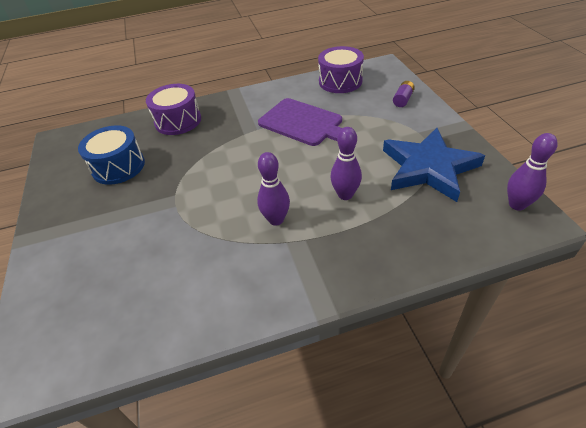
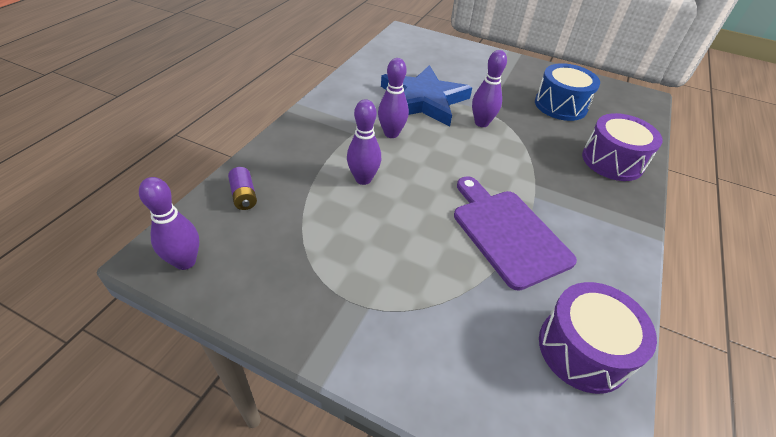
camera: 125 degrees right, 0 degrees up
purple cutting board [258,98,342,146] -> purple cutting board turned 75 degrees clockwise [454,176,577,291]
blue star [383,128,485,202] -> blue star moved to [381,65,472,126]
purple battery [393,81,415,107] -> purple battery moved to [228,167,257,210]
none -> purple bowling pin [472,50,507,127]

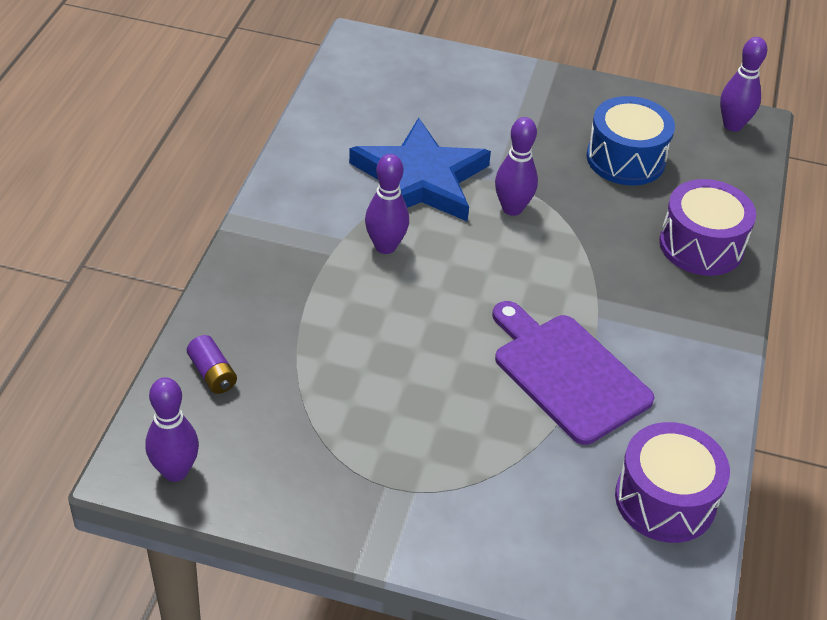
camera: 10 degrees left, 0 degrees up
purple bowling pin [347,99,381,185] -> purple bowling pin moved to [720,37,767,132]

